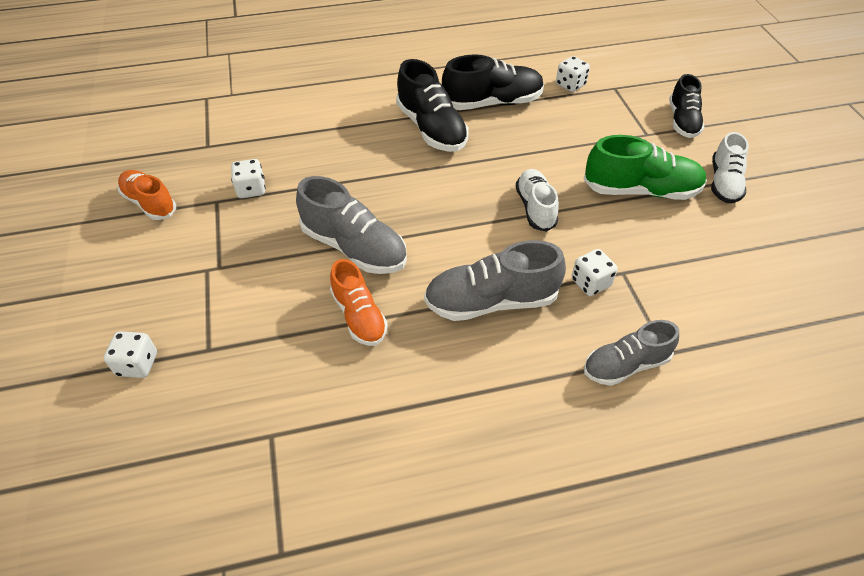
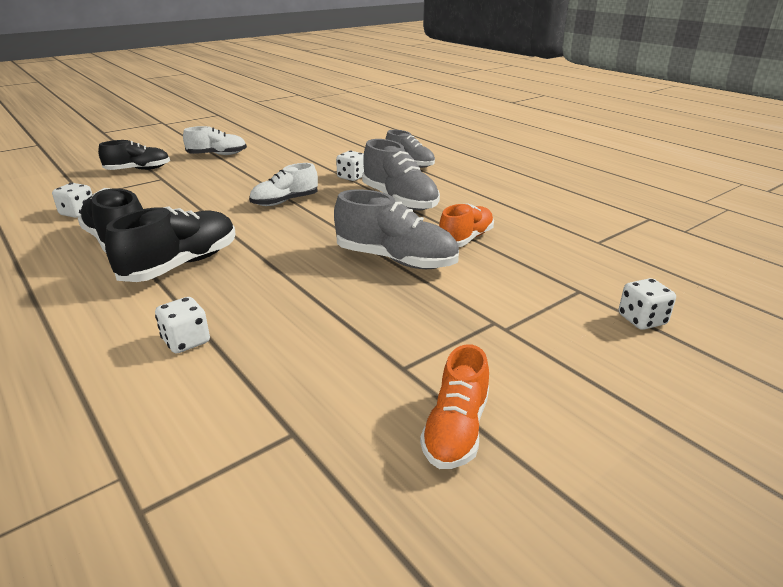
camera: 115 degrees left, 20 degrees down
white dice [231,159,266,198] -> white dice moved to [155,297,210,353]
grey shoe [296,176,407,274] -> grey shoe turned 105 degrees clockwise [334,189,459,269]
green shoe [583,135,707,200] -> none

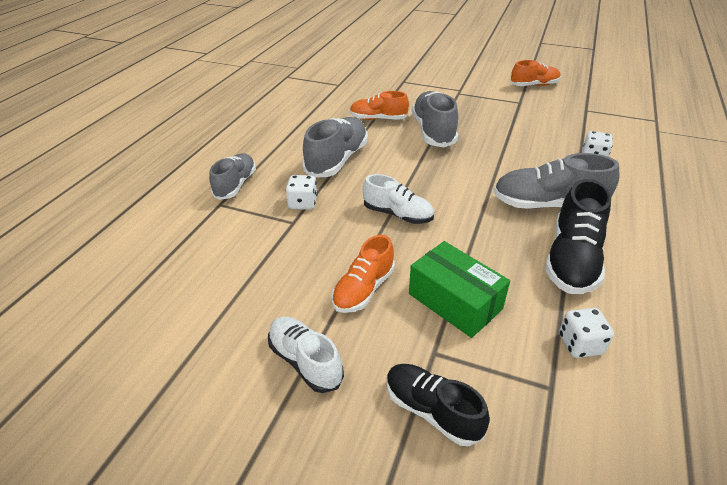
camera: 120 degrees left, 10 degrees up
black shoe [105,206,236,282] -> grey shoe [493,153,619,209]
white dice [619,278,676,330] -> none
none -> orange shoe [332,235,395,313]
none -> green box [409,241,510,338]

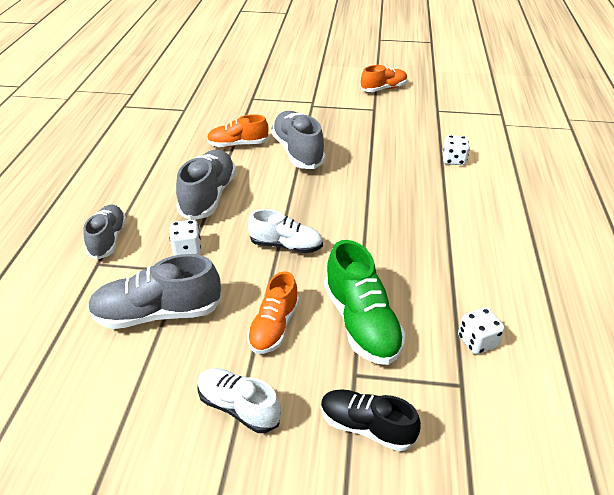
camera: 15 degrees left, 0 degrees up
green box [409,241,510,338] -> green shoe [324,240,406,365]
grey shoe [493,153,619,209] -> grey shoe moved to [88,254,222,329]
black shoe [545,179,611,294] -> none

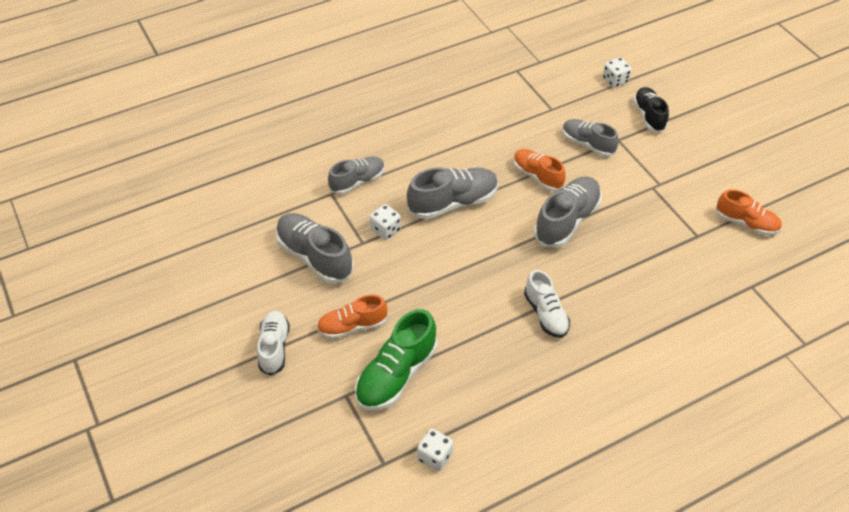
camera: 55 degrees right, 10 degrees up
white shoe [248,209,323,253] -> white shoe moved to [524,270,570,338]
black shoe [321,389,421,451] -> black shoe moved to [633,87,669,133]
white dice [443,135,470,165] -> white dice moved to [603,57,632,88]
none -> grey shoe [563,119,619,156]

